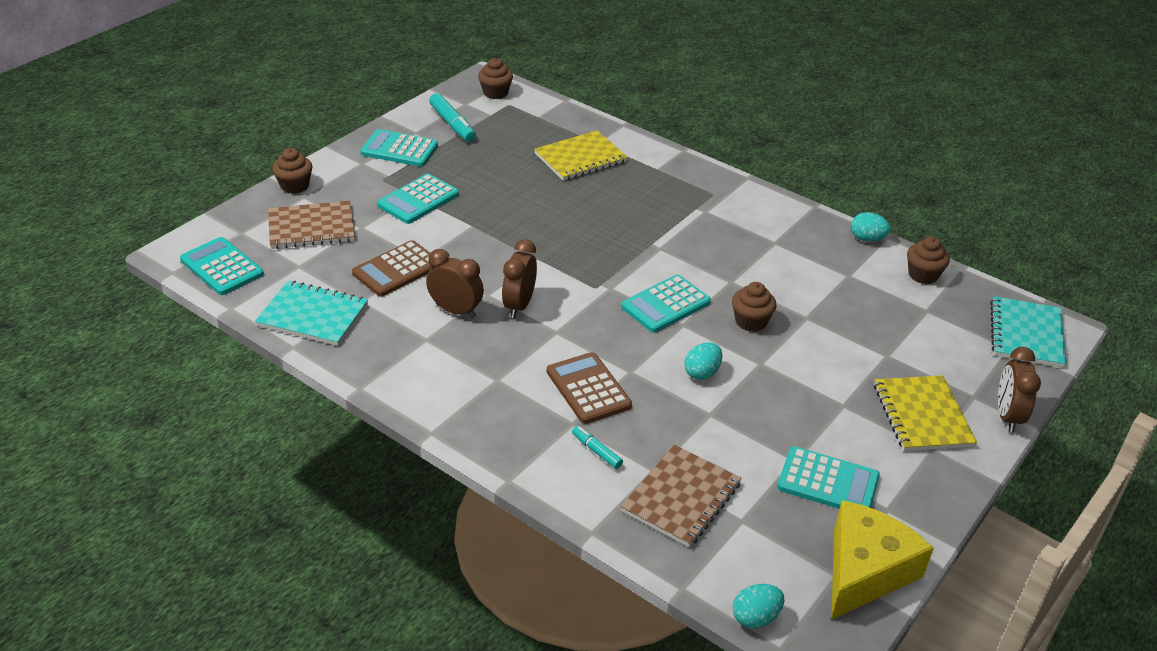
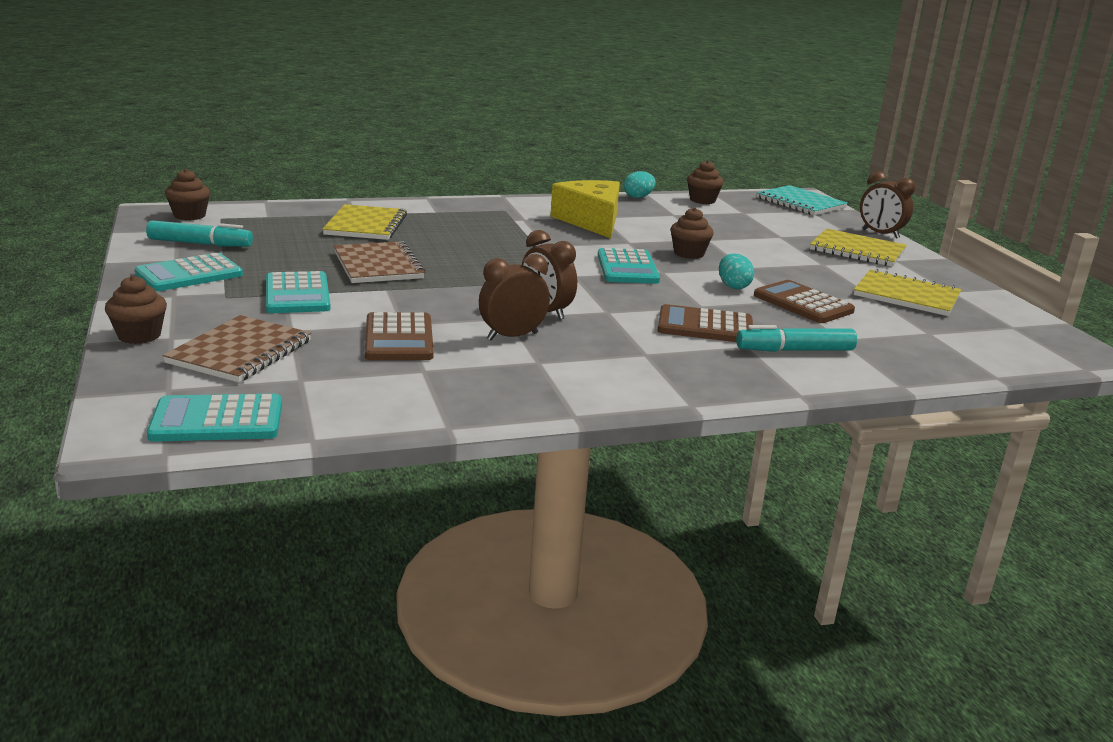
camera: 55 degrees left, 15 degrees down
turquoise notebook [255,281,368,346] -> none
turquoise marker [572,426,623,469] -> turquoise marker [736,325,857,352], size x1.76
brown notebook [621,445,742,547] -> brown notebook moved to [334,241,426,283]
turquoise egg [733,584,784,629] -> none
turquoise calculator [777,446,880,509] -> yellow notebook [854,269,961,316]
yellow cheese [831,500,934,620] -> yellow cheese moved to [551,180,620,238]
none -> brown calculator [754,280,855,323]

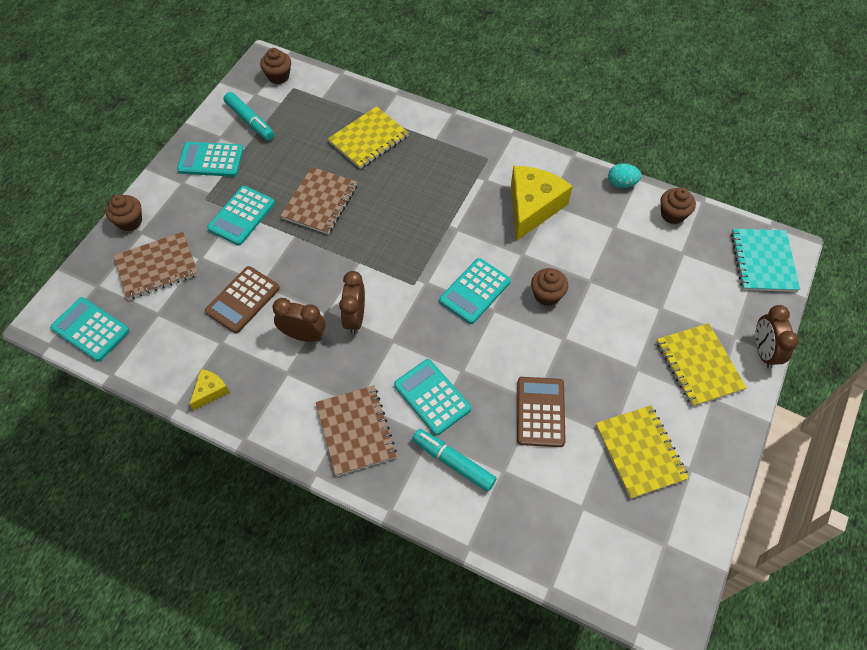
camera: 45 degrees right, 35 degrees up
brown calculator [657,304,753,342] -> turquoise calculator [394,359,471,435]
turquoise egg [719,253,754,289] -> none
none -> yellow cheese [190,369,229,410]
none -> brown notebook [316,385,397,476]

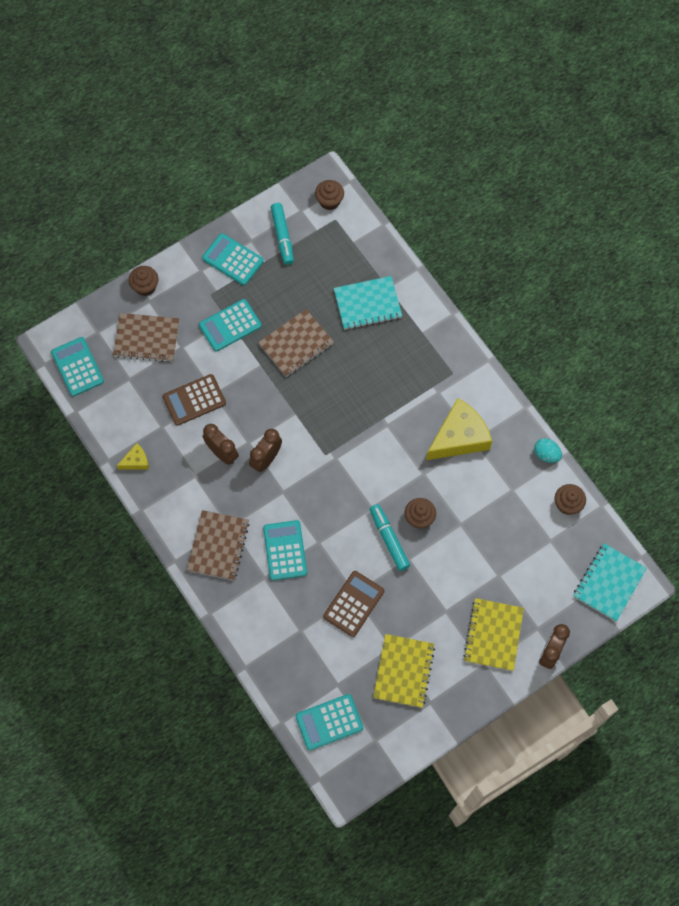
camera: 30 degrees right, 10 degrees up
yellow notebook [328,106,409,169] -> turquoise notebook [334,276,402,330]
turquoise marker [412,429,497,492] -> turquoise marker moved to [370,504,410,571]
turquoise calculator [439,258,511,324] -> turquoise calculator moved to [296,694,363,751]

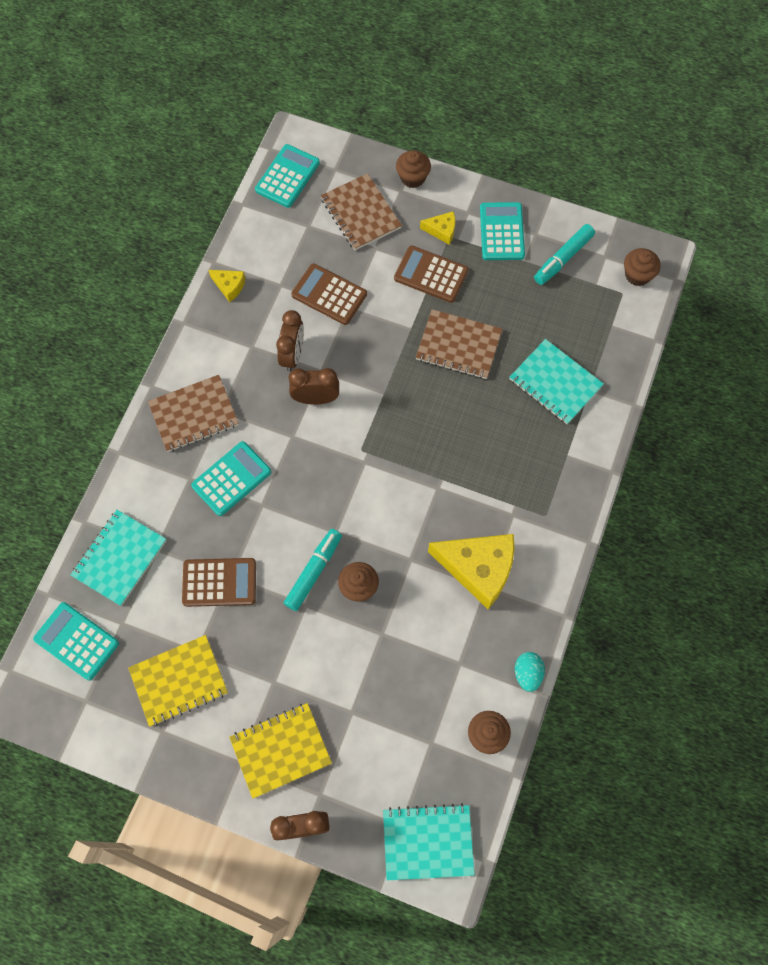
camera: 55 degrees right, 0 degrees up
turquoise calculator [199,299,262,352] -> brown calculator [394,246,469,303]
none -> turquoise notebook [71,510,167,606]
none -> yellow cheese [420,211,455,245]

